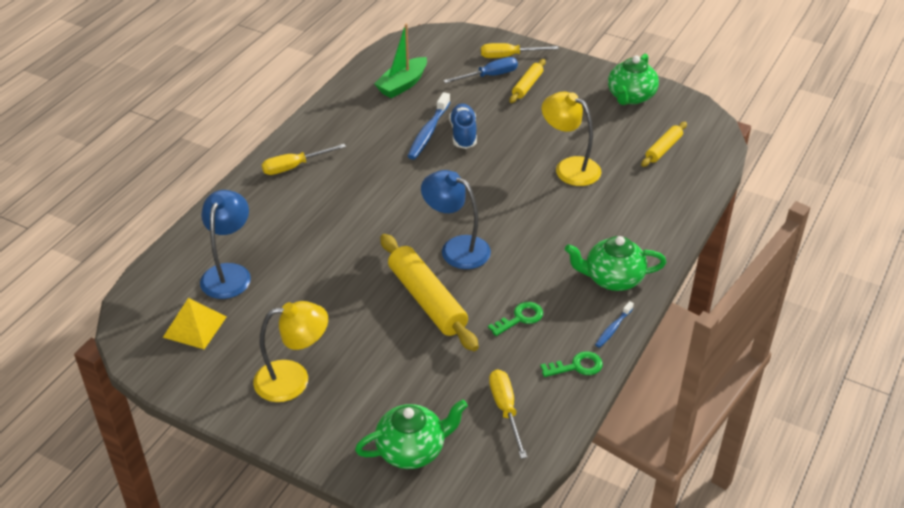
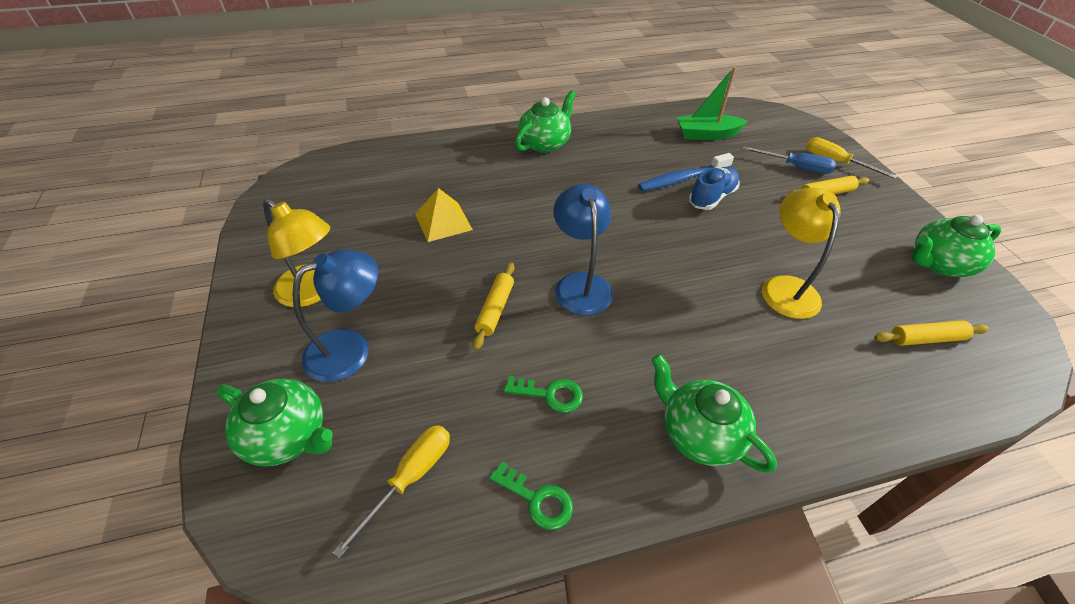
camera: 45 degrees right, 5 degrees up
yellow pyramid [163,298,226,349] -> yellow pyramid moved to [415,188,473,242]
blue lamp [200,190,251,299] -> blue lamp moved to [292,249,378,382]
yellow screwdriver [262,144,346,175] -> green teapot [515,90,576,153]
yellow rolling pin [380,234,479,351] -> yellow rolling pin [473,263,515,350], size x0.54
blue toothbrush [595,301,634,348] -> none

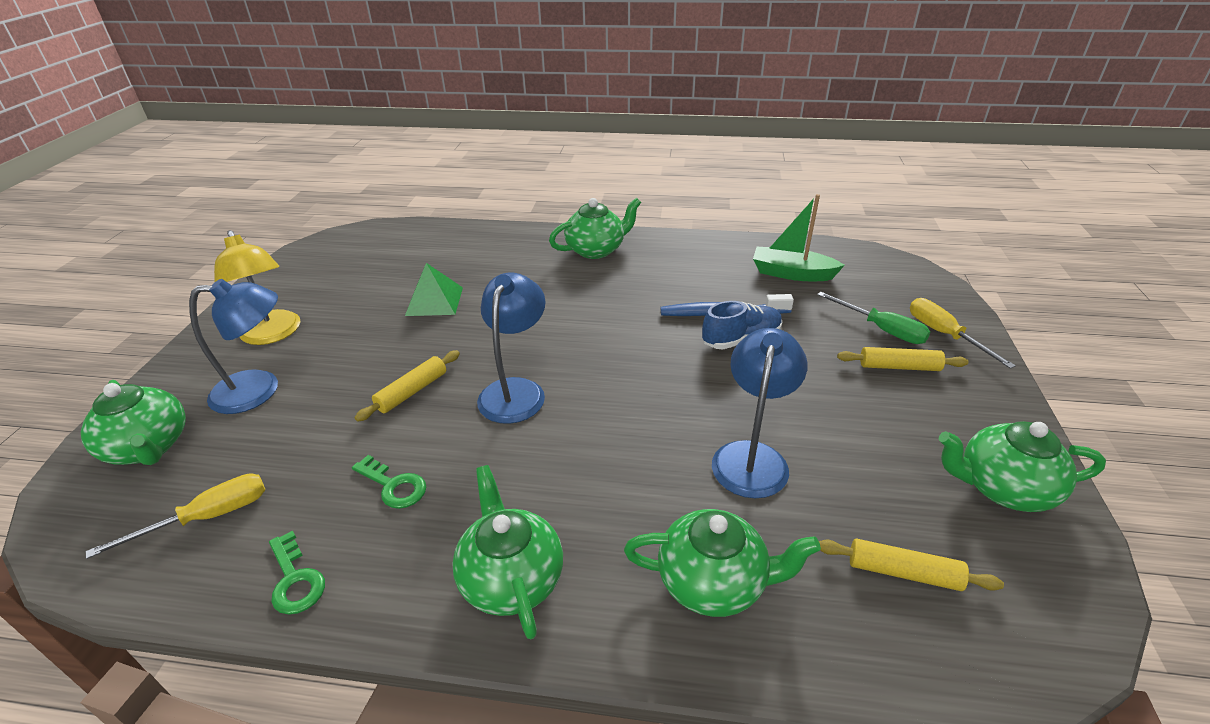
camera: 25 degrees right, 10 degrees down
yellow pyramid [415,188,473,242] -> green pyramid [405,263,463,316]
blue screwdriver [743,146,836,174] -> green screwdriver [817,292,930,344]
yellow lamp [762,188,841,319] -> blue lamp [712,328,808,498]
none -> green teapot [624,509,821,617]

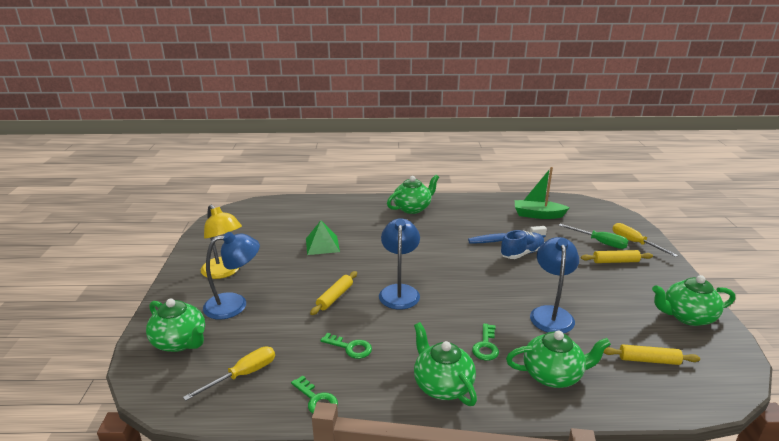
camera: 10 degrees left, 10 degrees down
none -> green key [472,324,499,361]

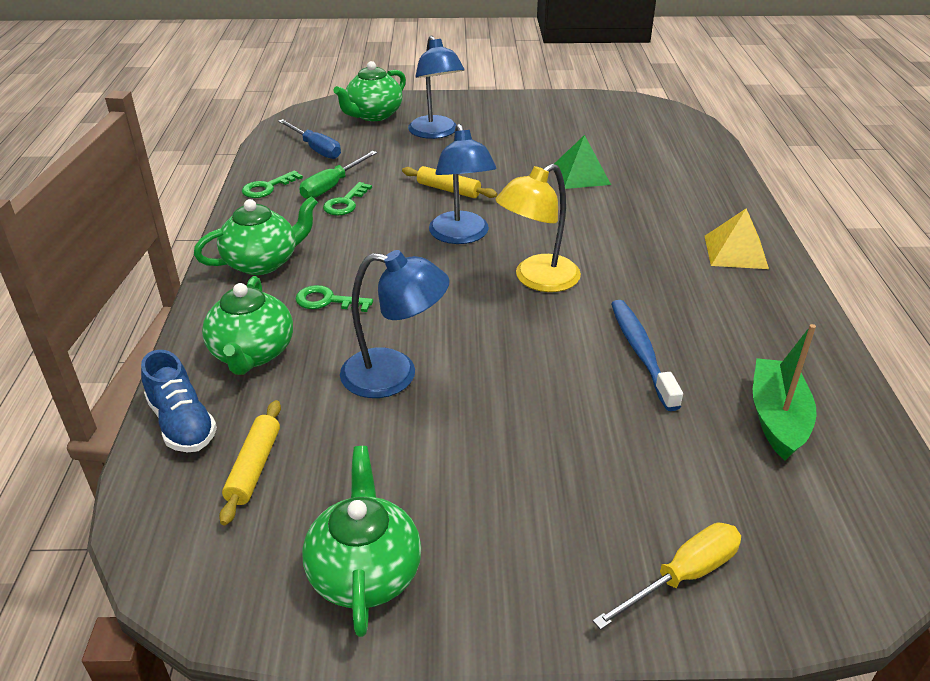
camera: 90 degrees right, 10 degrees up
yellow screwdriver [183,347,275,401] -> blue screwdriver [278,119,341,159]
yellow lamp [201,205,242,279] -> yellow lamp moved to [495,164,581,292]
blue lamp [379,218,420,310] -> blue lamp turned 75 degrees clockwise [429,124,497,244]
green teapot [387,175,439,214] -> yellow pyramid [705,208,769,269]
blue shoe [500,230,544,259] -> blue shoe moved to [141,350,217,452]
green screwdriver [558,224,628,249] -> green screwdriver moved to [299,151,377,199]
yellow rolling pin [581,250,653,263] -> none

